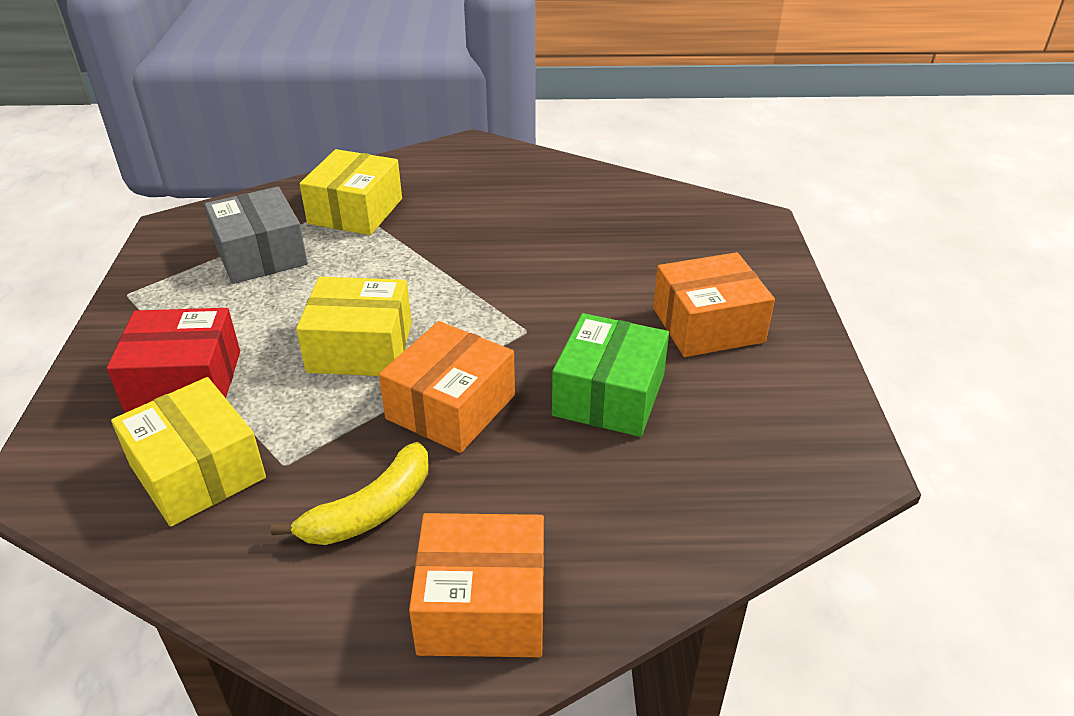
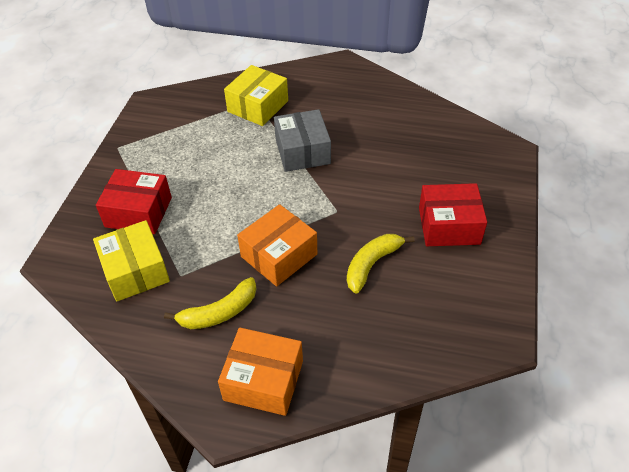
camera: 15 degrees right, 10 degrees up
grey box [204,187,308,284] -> grey box moved to [274,109,331,172]
yellow box [296,277,412,376] -> none
green box [552,313,669,437] -> yellow banana [347,234,415,294]
orange box [653,252,775,357] -> red box [419,183,487,246]

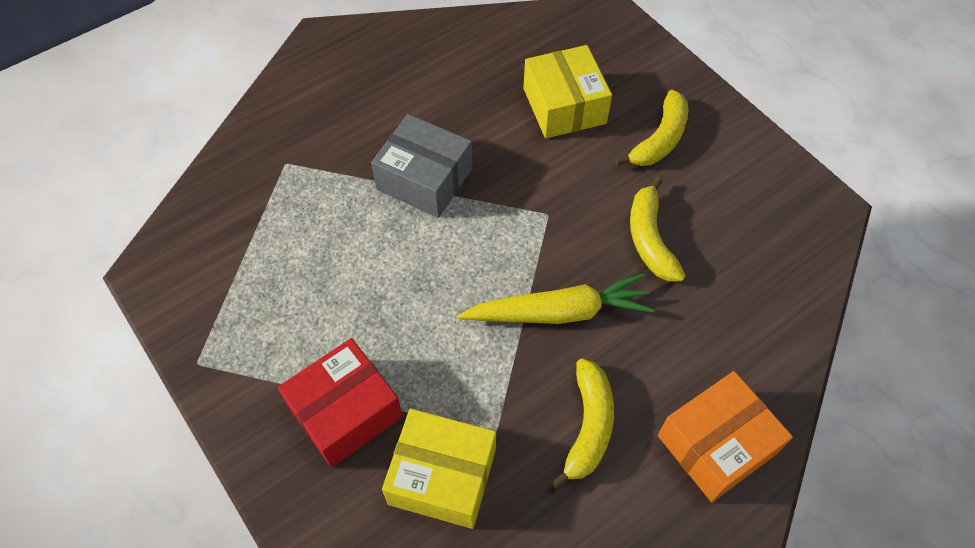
camera: 50 degrees left, 10 degrees up
yellow box [224,65,288,126] -> yellow box moved to [524,45,612,138]
orange box [237,204,317,286] -> yellow carrot [458,273,655,324]
red box [419,183,487,246] -> yellow banana [615,90,688,166]

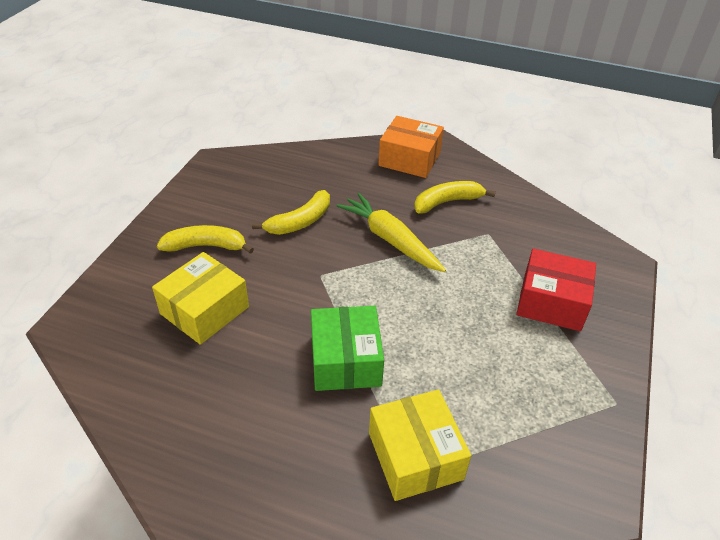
camera: 125 degrees left, 15 degrees down
grey box [371,114,472,218] -> green box [311,306,384,391]
yellow box [382,409,496,529] -> yellow box moved to [369,389,471,501]

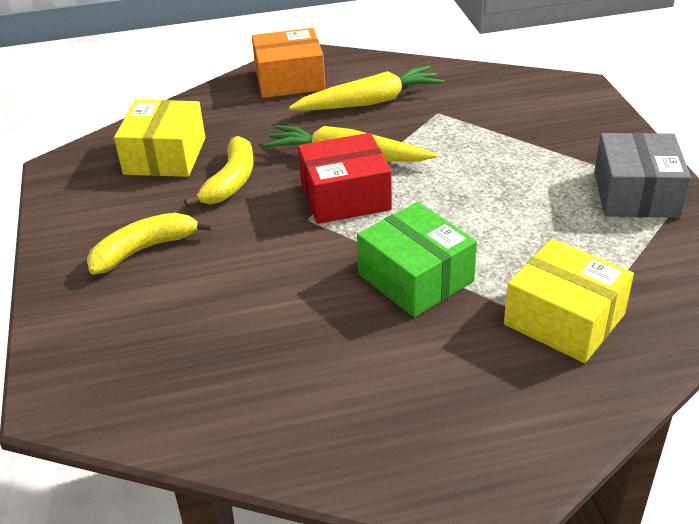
camera: 30 degrees left, 5 degrees down
yellow box [152,252,249,345] -> yellow box moved to [114,100,205,177]
yellow banana [414,181,496,213] -> yellow carrot [289,66,444,111]
red box [517,248,596,331] -> red box moved to [298,133,392,224]
none -> grey box [594,133,691,218]

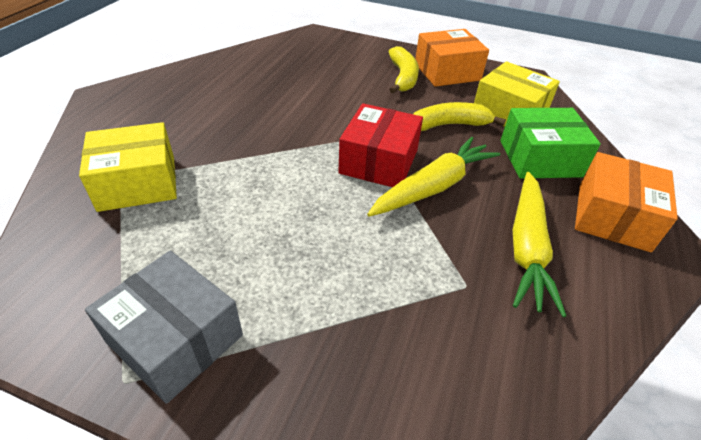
camera: 120 degrees right, 5 degrees up
yellow banana [184,136,254,208] -> yellow banana turned 120 degrees clockwise [413,102,506,131]
green box [357,202,477,317] -> green box moved to [500,108,601,179]
none -> orange box [415,29,489,87]

